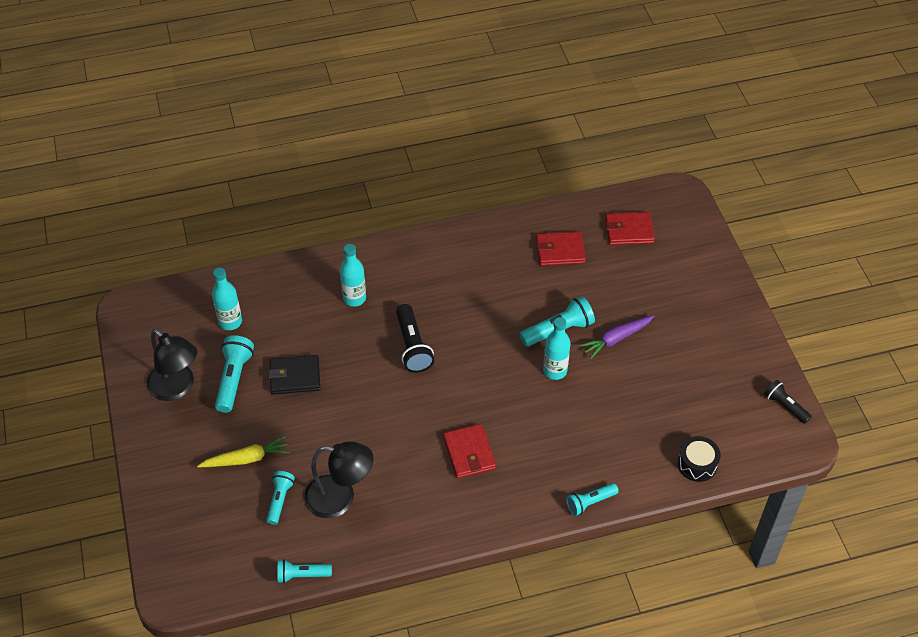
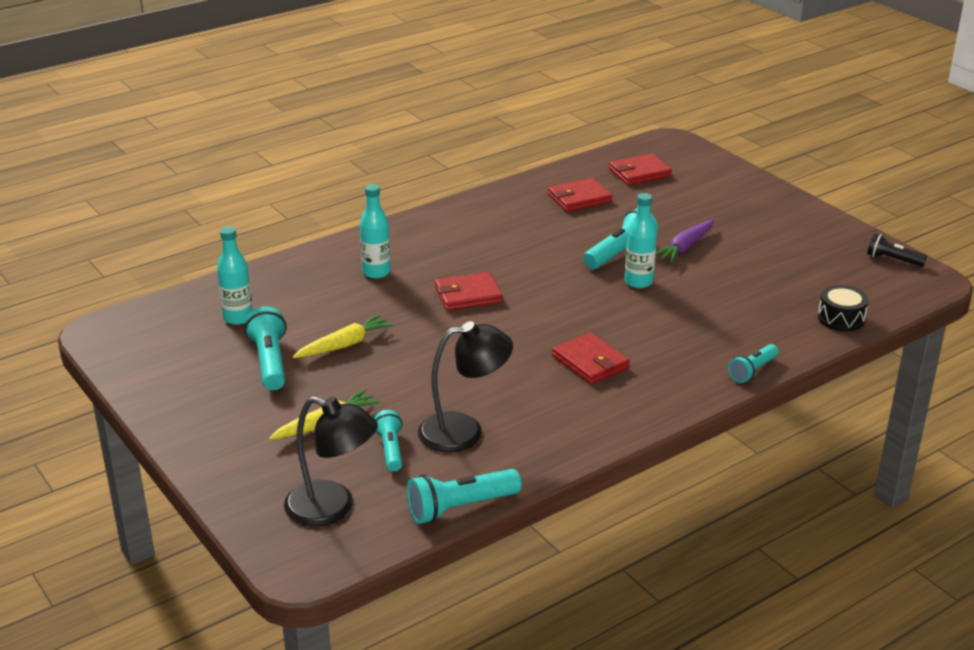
camera: 20 degrees left, 20 degrees down
black lamp [147,329,197,401] -> black lamp moved to [284,396,378,526]
black wallet [268,355,320,395] -> yellow carrot [293,314,393,358]
turquoise flashlight [278,559,332,583] -> turquoise flashlight [407,469,522,524], size x1.55
black flashlight [396,304,434,373] -> red wallet [435,272,503,311]

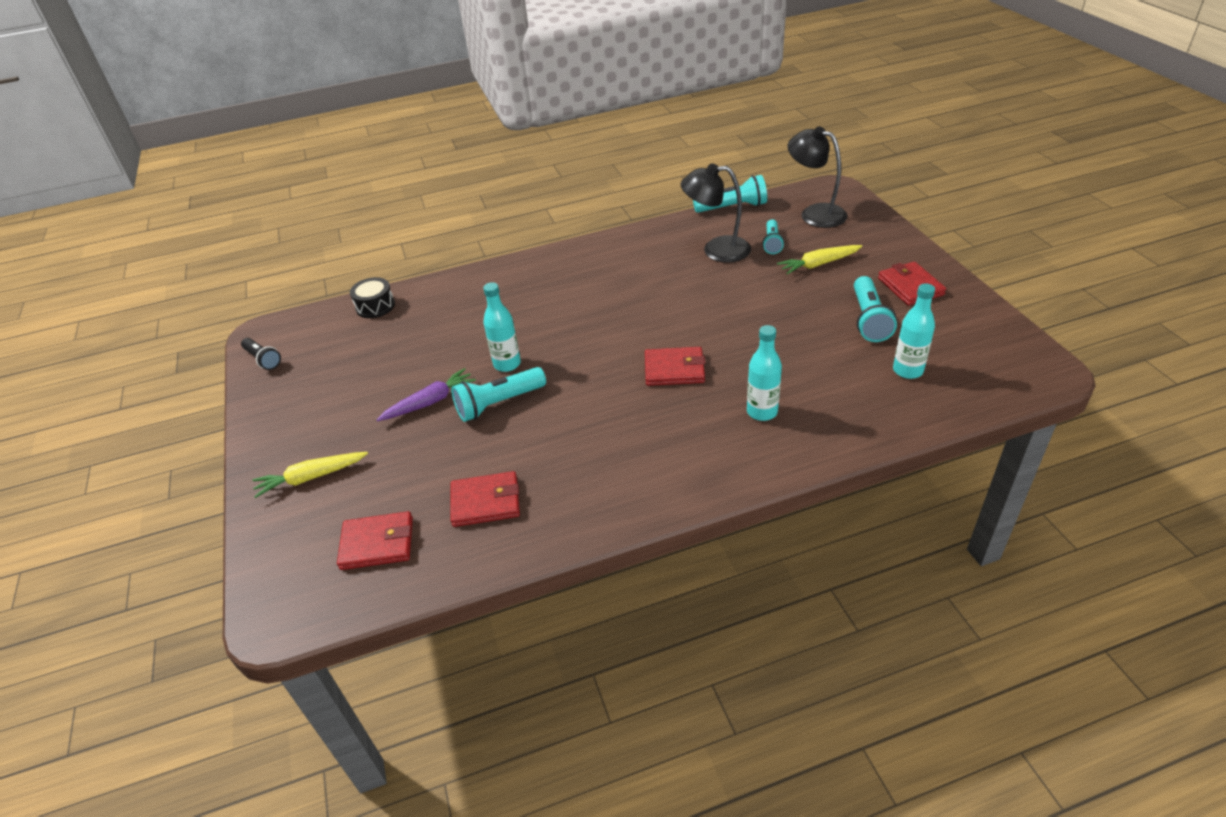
camera: 160 degrees left, 10 degrees up
yellow carrot [293,314,393,358] -> yellow carrot moved to [252,452,368,498]
red wallet [552,332,630,384] -> red wallet moved to [878,261,946,306]
turquoise flashlight [728,344,779,383] -> none

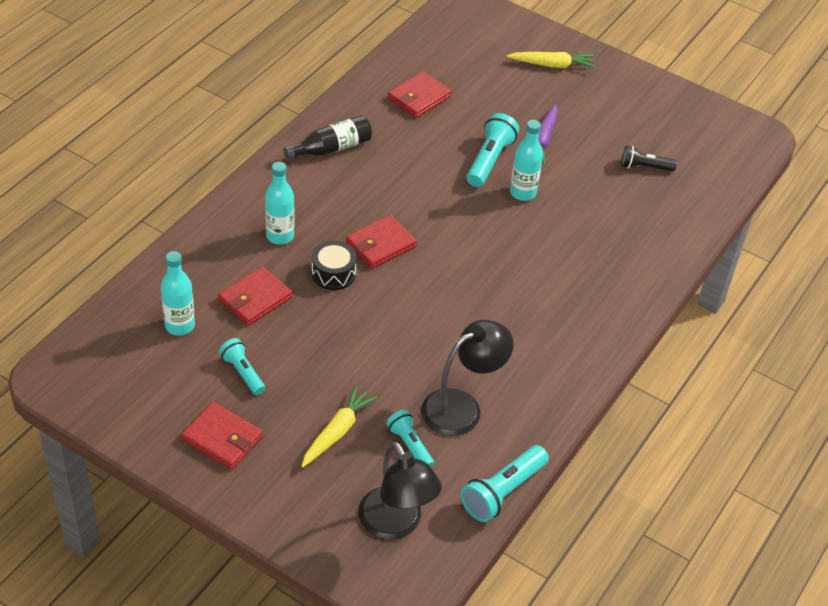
camera: 135 degrees right, 5 degrees up
black flashlight [241,338,281,370] -> black flashlight moved to [622,146,677,171]
yellow carrot [252,452,368,498] -> yellow carrot turned 60 degrees clockwise [506,52,595,68]
red wallet [337,511,413,570] -> red wallet moved to [218,266,292,326]
black drum [350,277,395,318] -> black drum moved to [312,241,357,290]
black lamp [788,126,848,228] -> black lamp turned 60 degrees clockwise [358,442,442,540]
turquoise flashlight [854,276,897,342] -> turquoise flashlight [219,338,265,395], size x0.64
none -> black bottle [283,115,372,160]

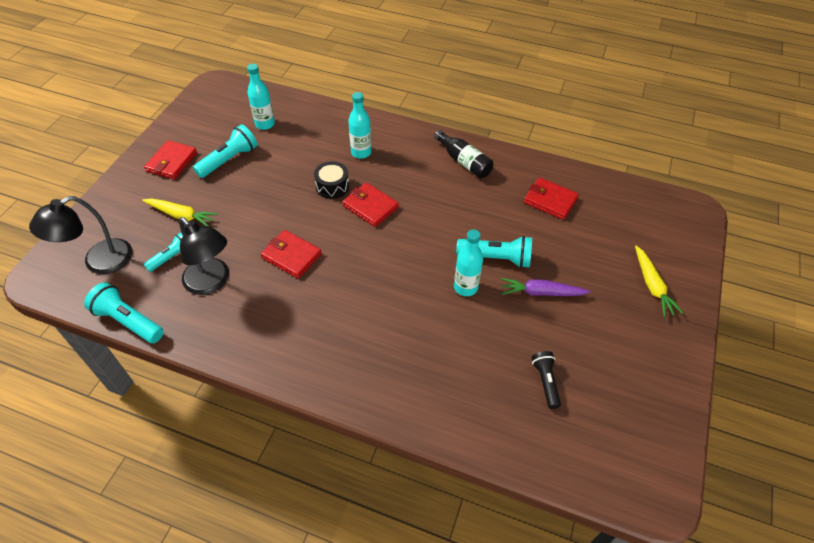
camera: 80 degrees right, 5 degrees up
red wallet [218,266,292,326] -> red wallet moved to [261,230,322,278]
turquoise flashlight [219,338,265,395] -> turquoise flashlight [193,124,257,178], size x1.55

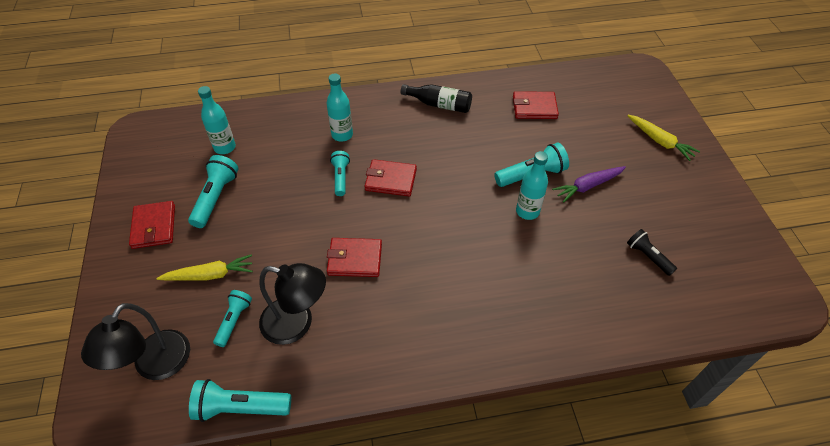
camera: 30 degrees left, 0 degrees up
black drum [314,161,349,199] -> turquoise flashlight [330,151,350,196]

